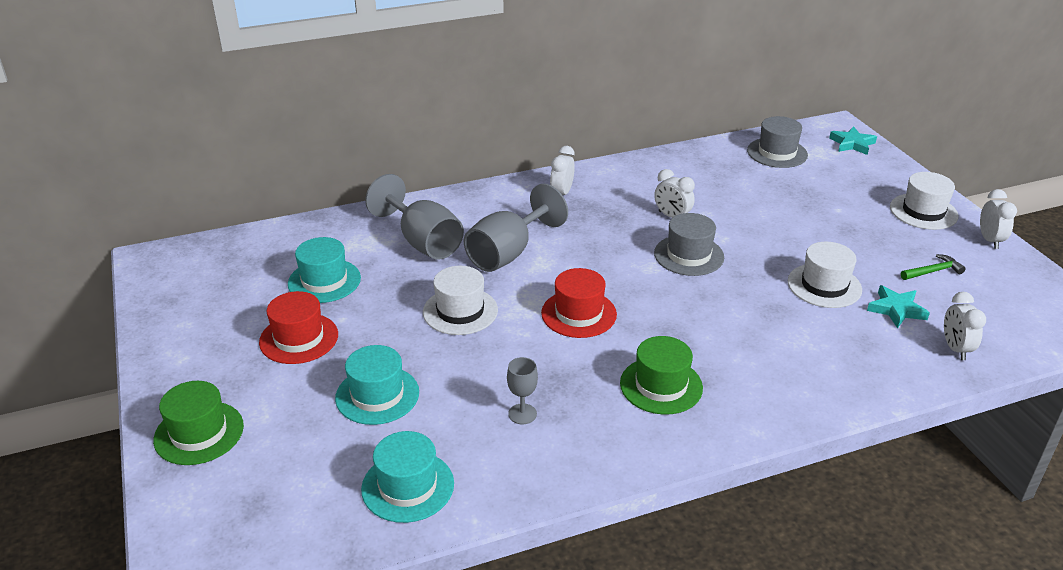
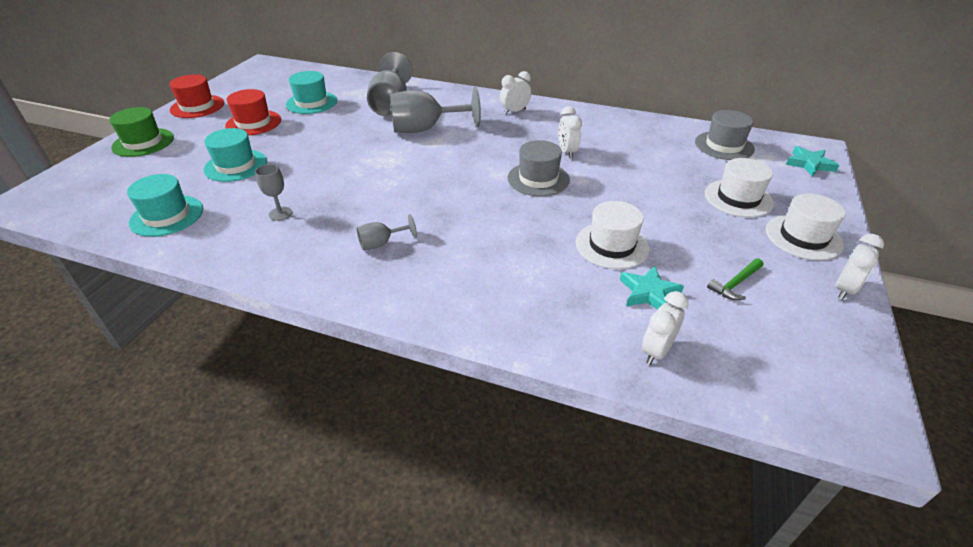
camera: 40 degrees right, 5 degrees up
white hat [423,266,498,335] -> white hat moved to [705,158,774,217]
red hat [541,268,617,338] -> red hat moved to [169,74,224,118]
green hat [620,336,703,415] -> grey goblet [357,214,417,250]
green hammer [901,254,966,280] -> green hammer turned 120 degrees clockwise [707,258,763,300]

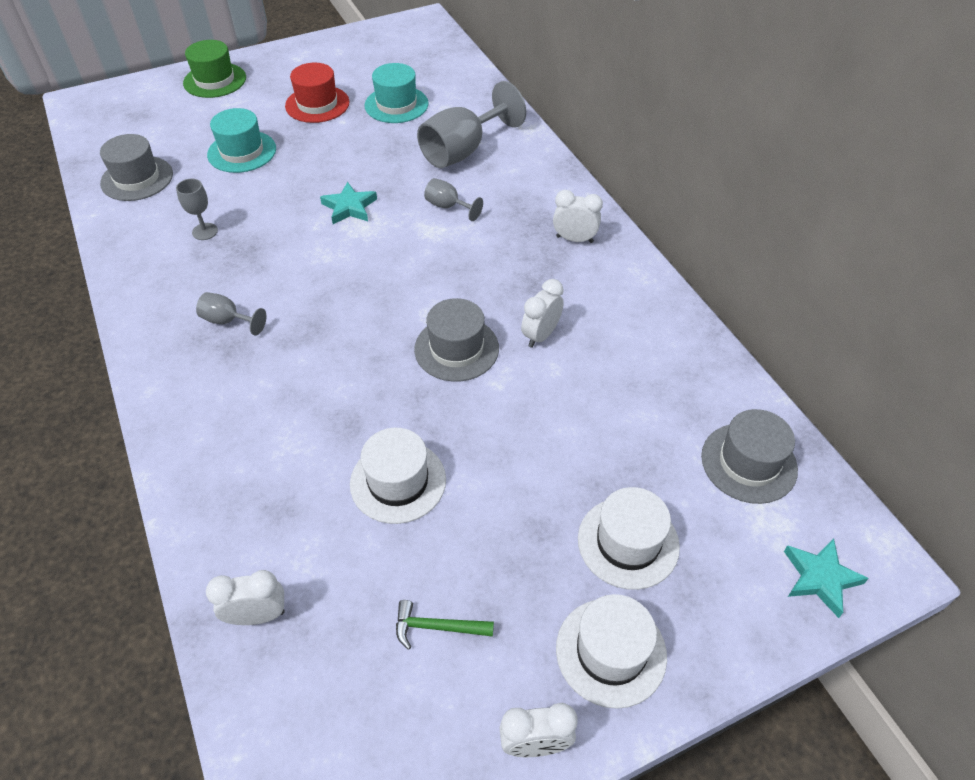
camera: 45 degrees right, 10 degrees up
turquoise hat [127,174,203,237] -> grey hat [100,134,173,201]
red hat [169,74,224,118] -> none
grey goblet [390,87,481,133] -> grey goblet [424,178,483,221], size x0.48
turquoise star [620,266,684,310] -> turquoise star moved to [320,182,377,224]

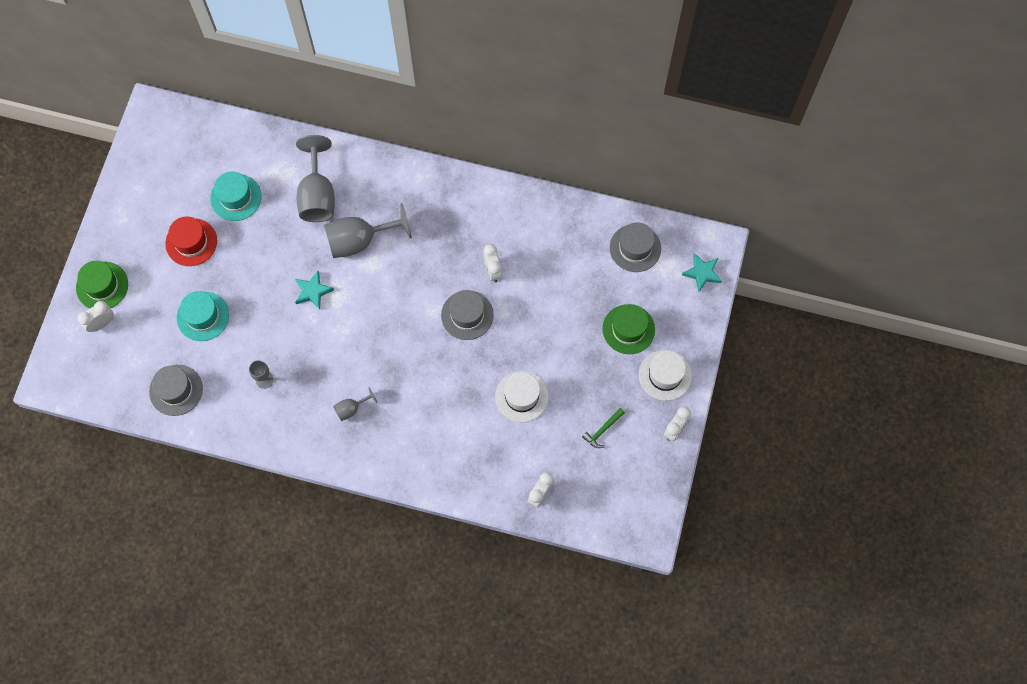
camera: 50 degrees left, 20 degrees up
grey goblet [424,178,483,221] -> grey goblet [324,203,412,258], size x2.07
white clock [553,190,603,243] -> white clock moved to [77,301,114,332]
white hat [578,487,680,590] -> green hat [602,304,655,354]

